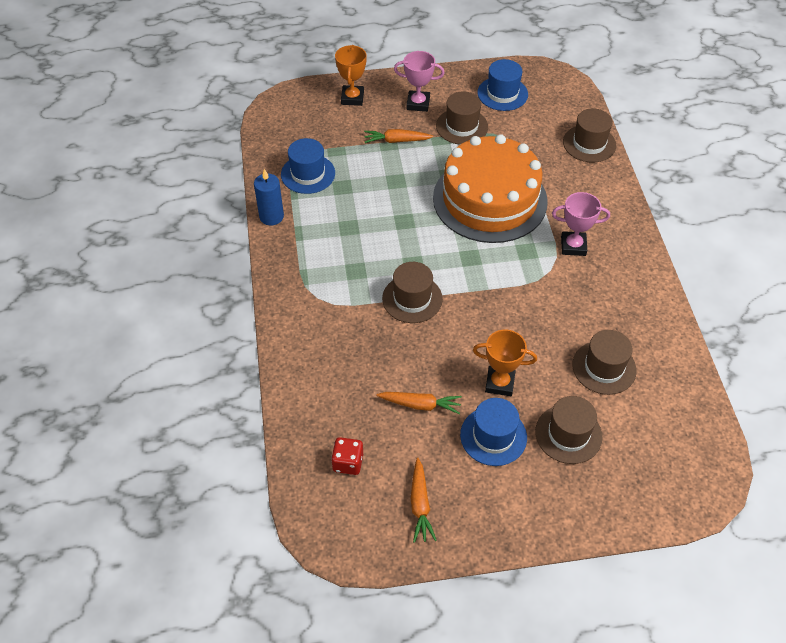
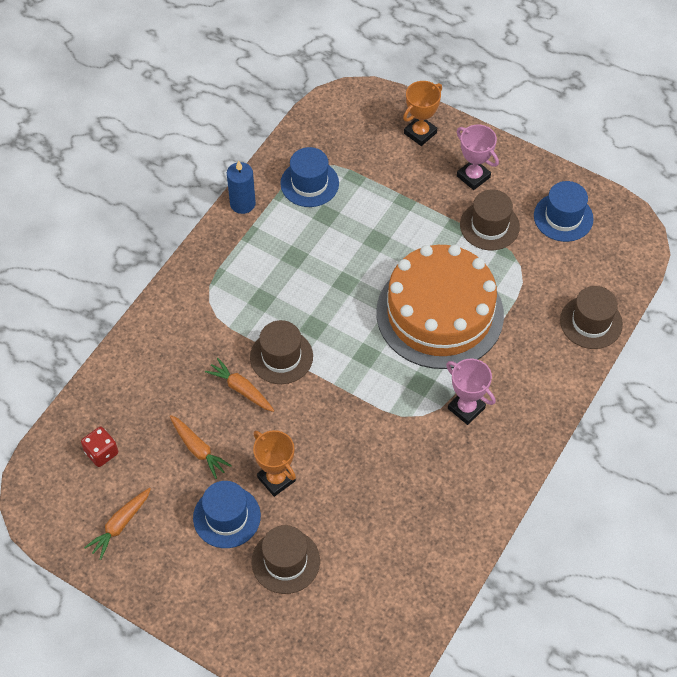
camera: 40 degrees right, 5 degrees up
orange carrot [364,129,433,143] -> orange carrot moved to [205,358,274,412]
brown hat [572,330,637,395] -> none

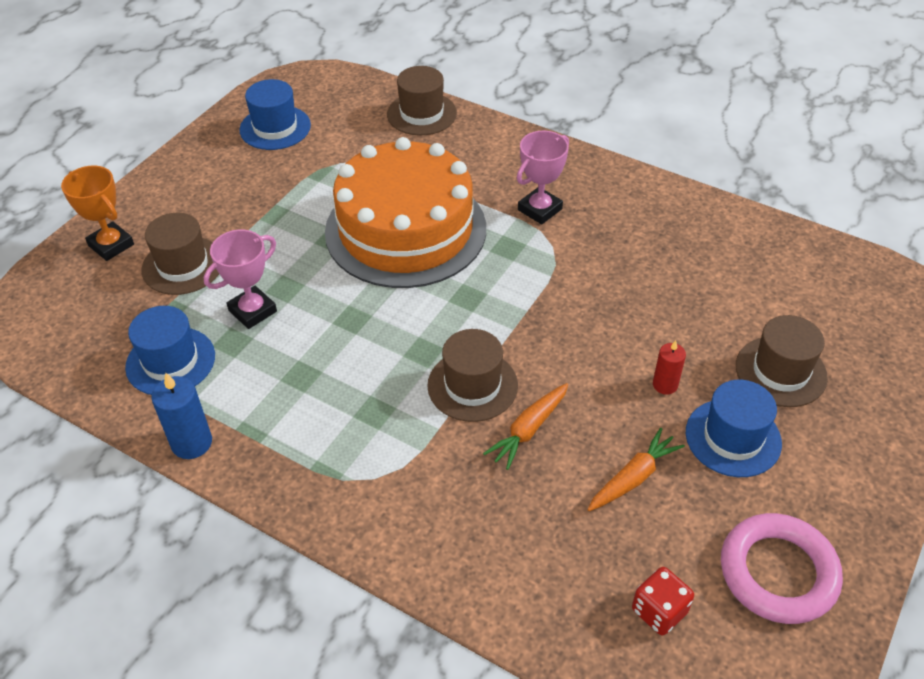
camera: 90 degrees left, 10 degrees down
orange carrot [84,488,151,560] -> pink ring [721,513,843,624]
orange trophy [253,430,296,497] -> red candle [653,340,686,395]
pink trophy [457,124,499,190] -> pink trophy moved to [204,230,277,329]
brown hat [460,190,520,250] -> brown hat moved to [142,213,219,295]

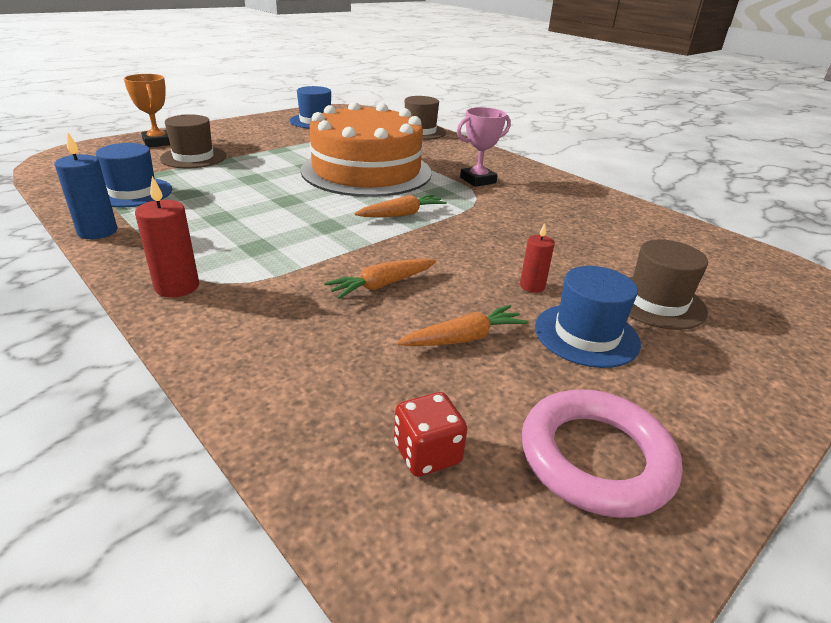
camera: 15 degrees right, 15 degrees down
pink trophy [204,230,277,329] -> none
brown hat [427,329,518,422] -> none
none -> red candle [135,176,199,297]
none -> orange carrot [354,194,447,217]

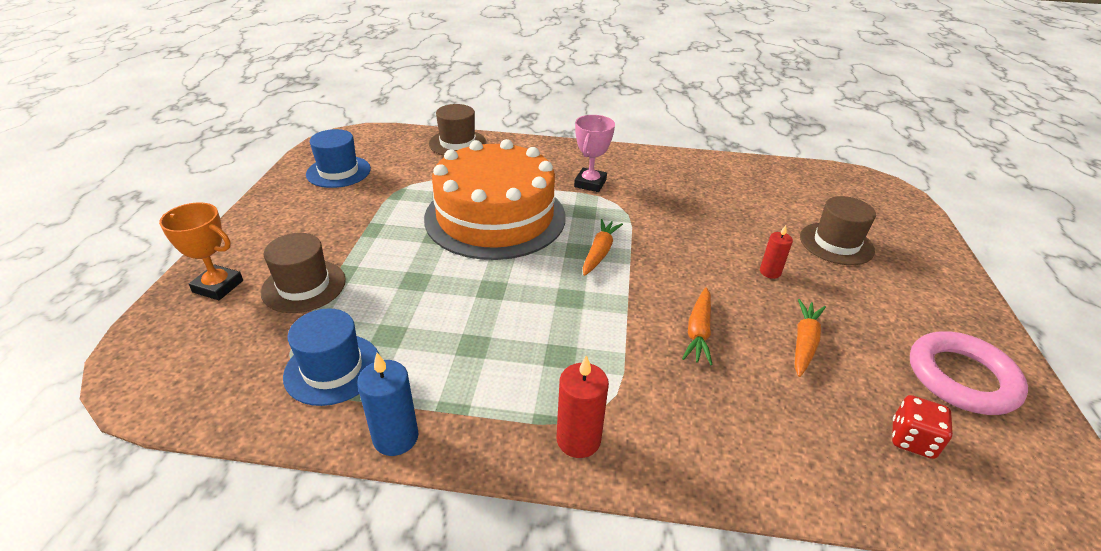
camera: 40 degrees left, 5 degrees up
blue hat [535,266,641,368] -> none

